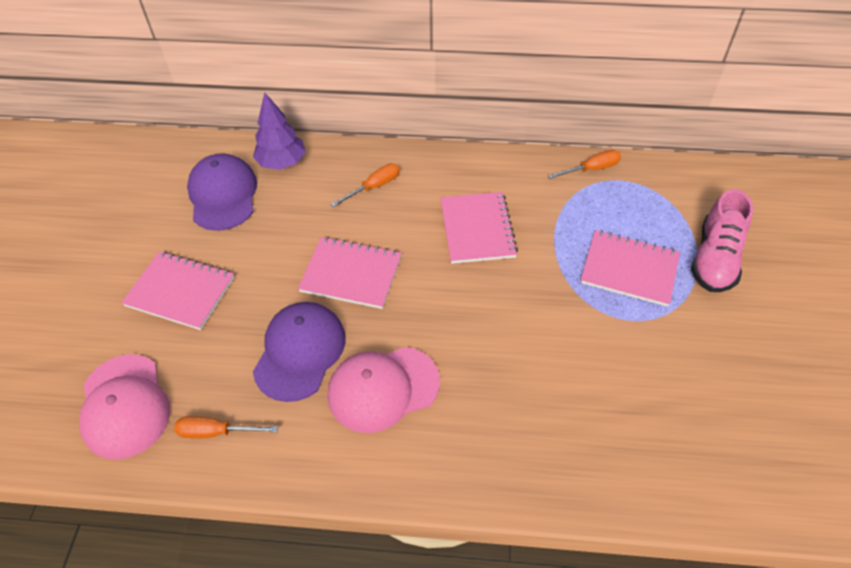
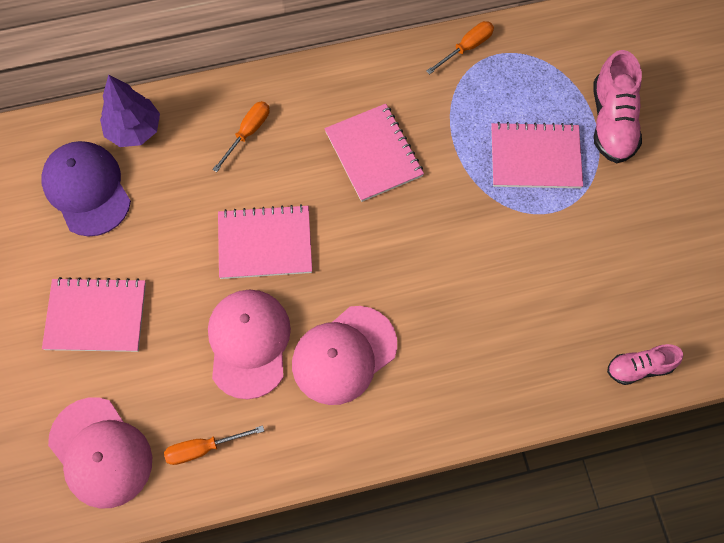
camera: 20 degrees left, 15 degrees up
purple cap [253,302,346,402] -> pink cap [208,290,291,399]
none -> pink shoe [607,344,683,385]

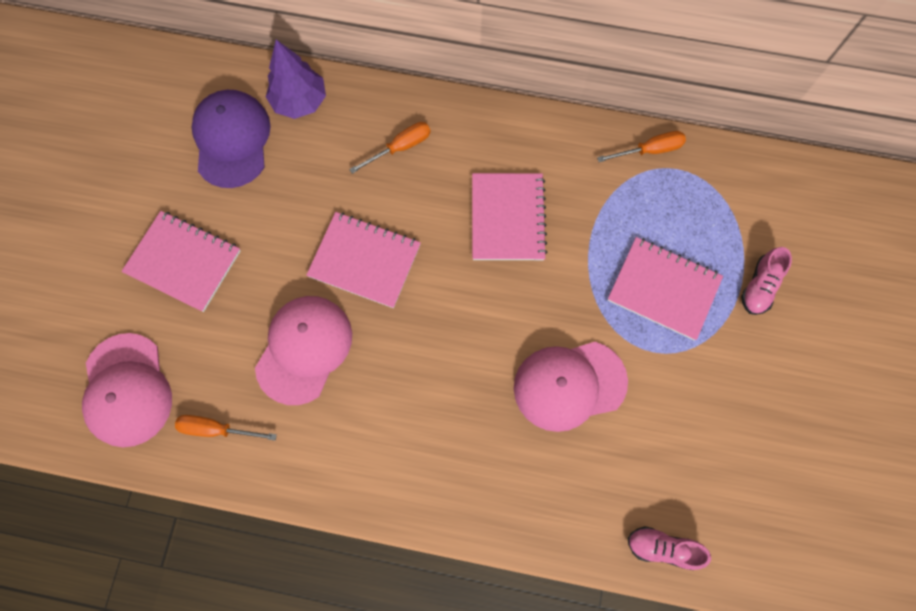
camera: 25 degrees right, 5 degrees up
pink cap [292,306,397,405] -> pink cap moved to [514,342,628,432]
pink shoe [594,50,642,163] -> pink shoe [741,247,792,315], size x0.61

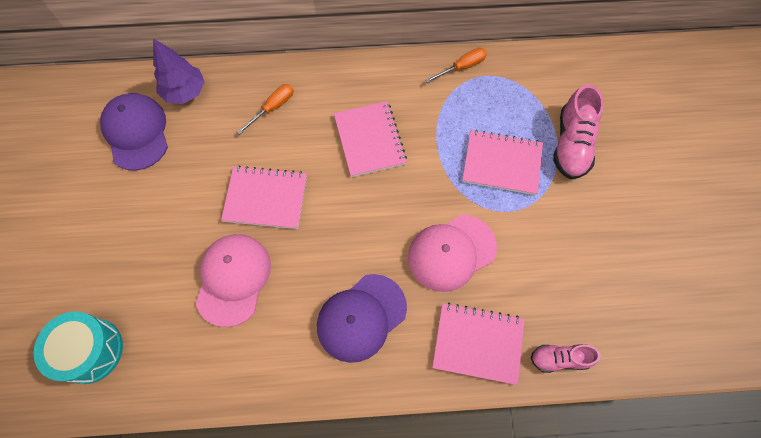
camera: 15 degrees left, 5 degrees down
pink cap [82,333,172,447] -> turquoise drum [34,311,123,384]
pink notebook [121,211,241,312] -> pink notebook moved to [432,303,524,385]
orange screwdriver [175,415,277,441] -> none
pink shoe [741,247,792,315] -> pink shoe [553,85,604,179], size x1.65
none -> purple cap [317,274,407,363]

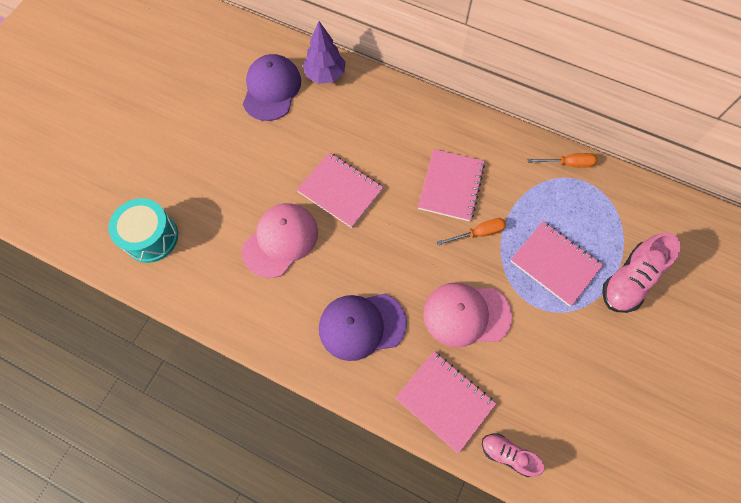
camera: 30 degrees right, 0 degrees up
orange screwdriver [237,84,293,135] -> orange screwdriver moved to [437,218,506,246]

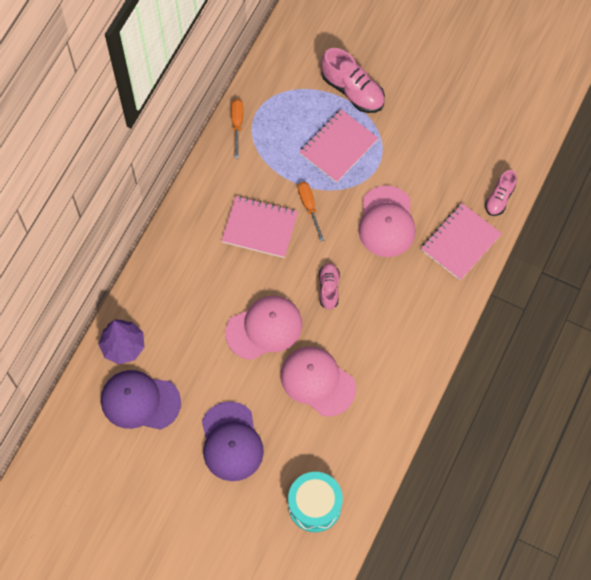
camera: 90 degrees left, 0 degrees up
pink notebook [297,152,384,228] -> pink cap [225,296,302,360]
purple cap [319,294,407,361] -> purple cap moved to [202,401,264,481]
none -> pink shoe [319,263,340,310]

